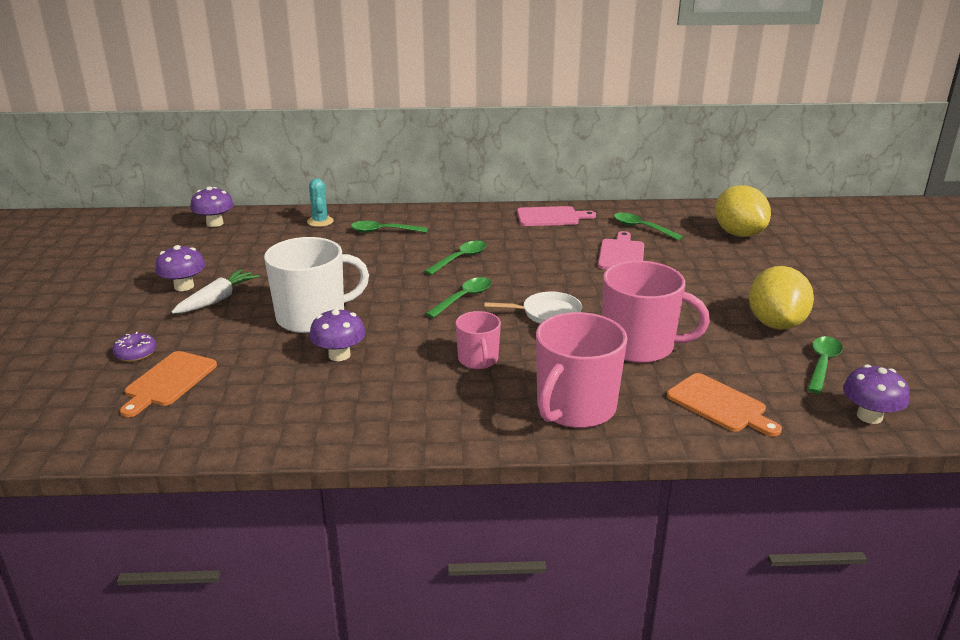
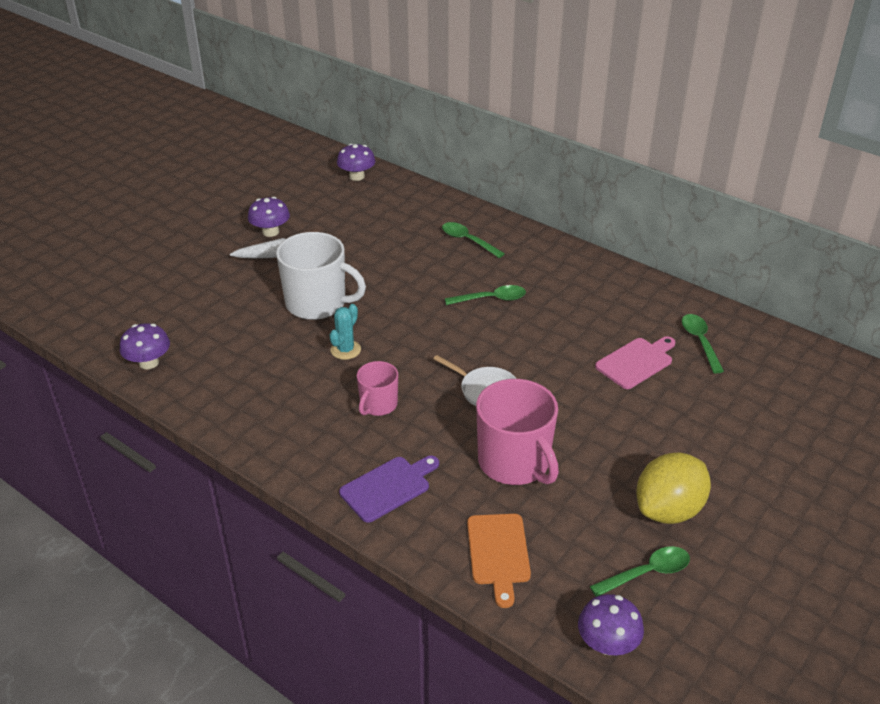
camera: 40 degrees right, 10 degrees up
purple donut [112,332,157,362] -> none
orange cutting board [120,351,217,417] -> none
turquoise cactus [307,178,334,227] -> turquoise cactus moved to [330,304,361,360]
purple mushroom [309,308,366,361] -> purple mushroom moved to [120,323,170,369]
green spoon [425,277,492,318] -> none
pink cutting board [517,206,596,226] -> none
pink mug [536,312,627,428] -> purple cutting board [339,456,439,523]
yellow lemon [715,185,771,237] -> none

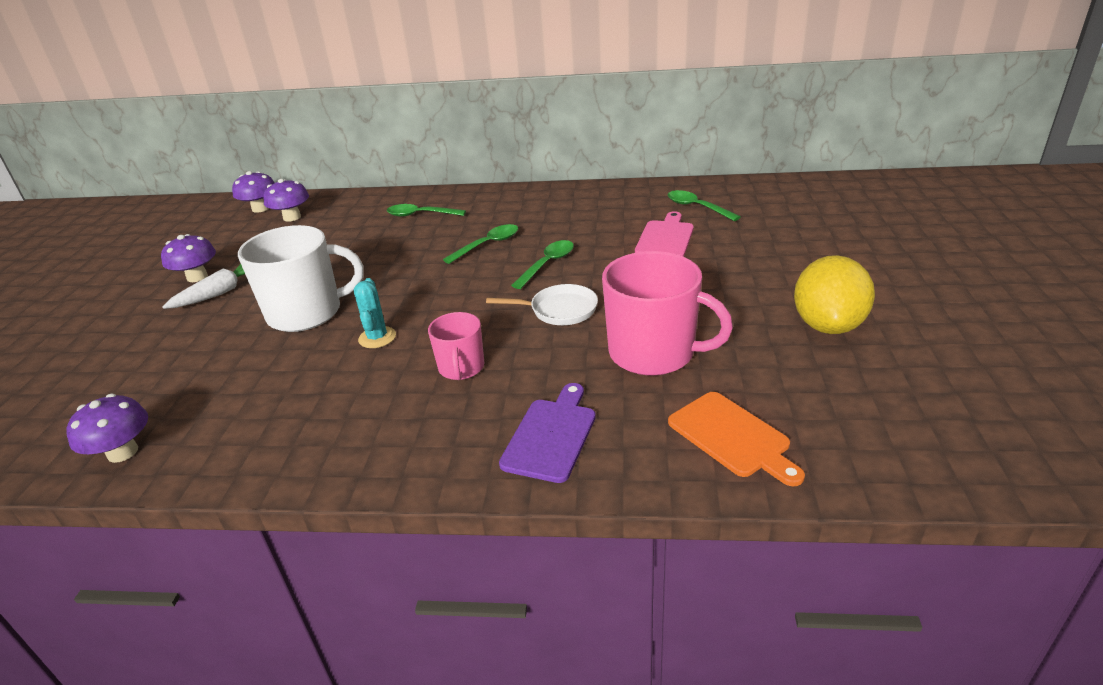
camera: 30 degrees left, 5 degrees down
purple mushroom [578,594,644,655] -> purple mushroom moved to [263,179,309,222]
green spoon [590,546,690,597] -> green spoon moved to [511,240,574,289]

